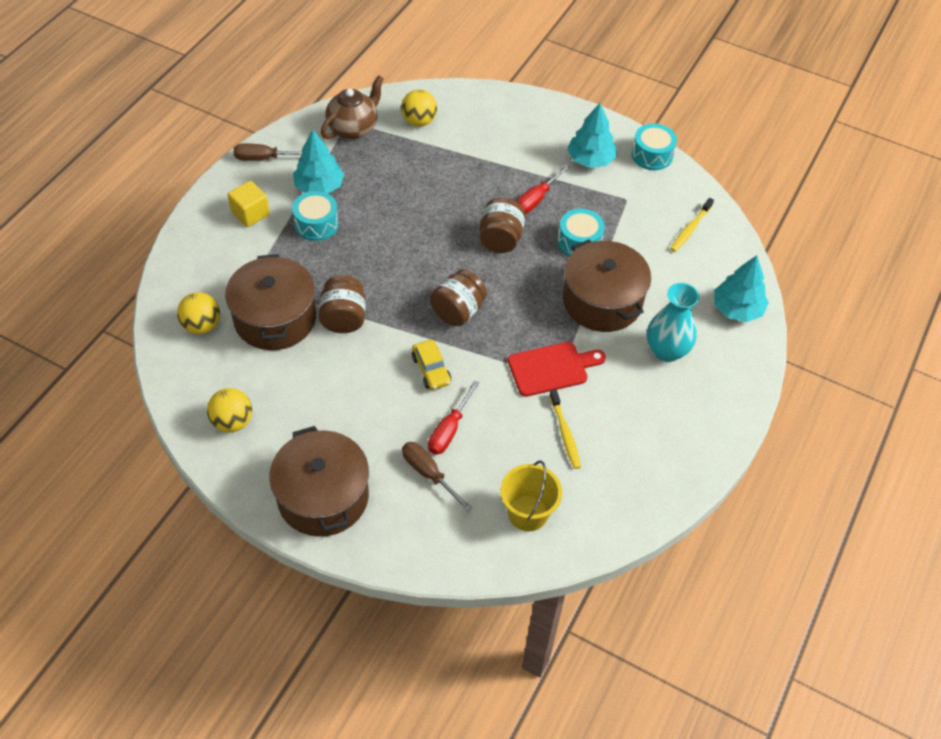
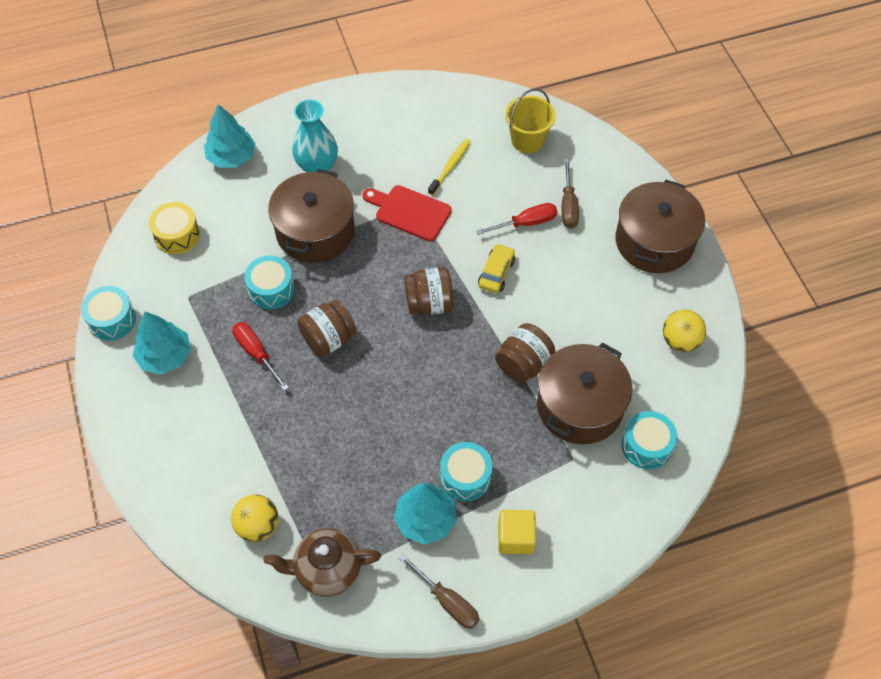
camera: 135 degrees left, 5 degrees up
yellow ball [177,292,220,334] -> turquoise drum [622,411,677,469]
red screwdriver [516,165,570,214] -> red screwdriver turned 120 degrees counterclockwise [233,322,289,391]
yellow toothbrush [670,198,714,252] -> yellow drum [149,202,200,254]

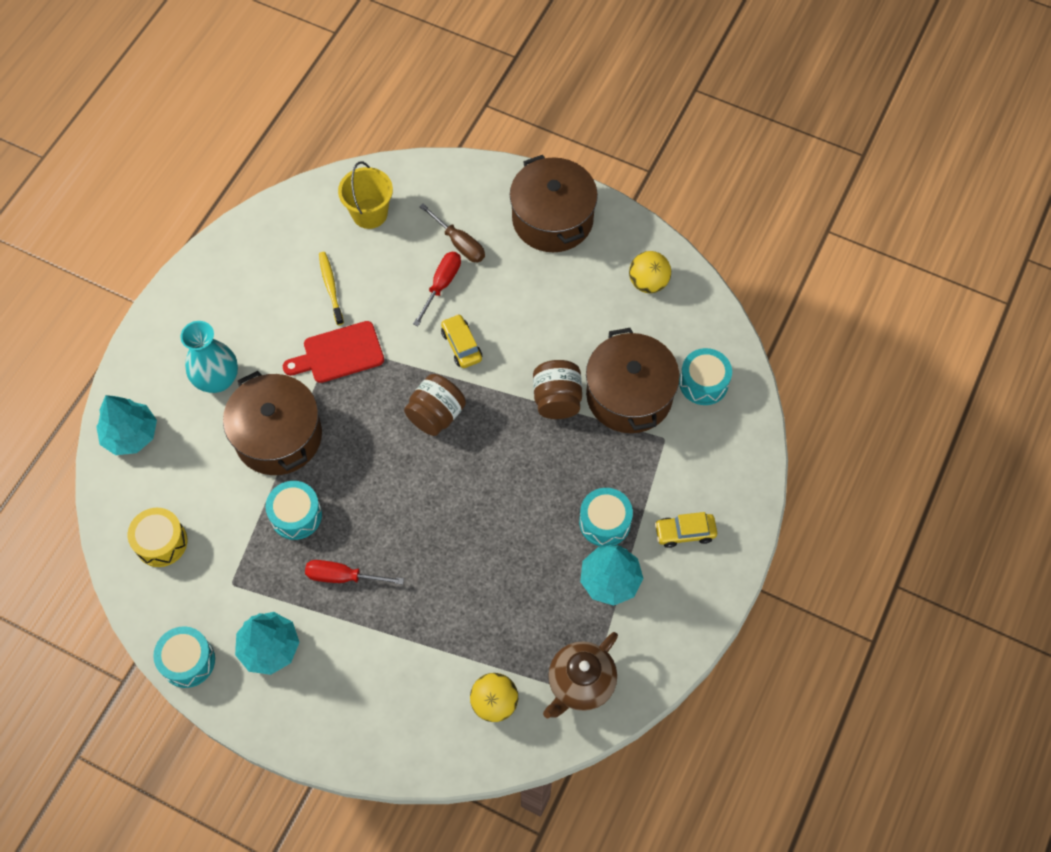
camera: 45 degrees left, 5 degrees up
brown jar [298,300,357,357] -> none
brown screwdriver [399,554,479,629] -> none
yellow cube [498,510,536,554] -> yellow car [655,512,717,548]

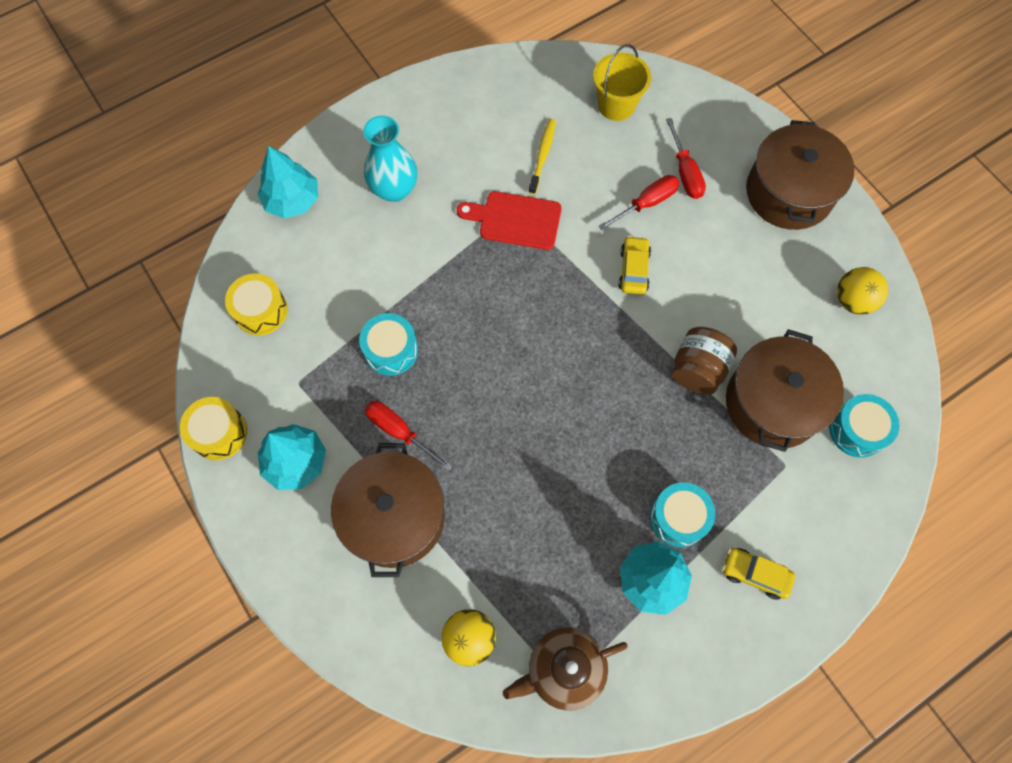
camera: 30 degrees right, 5 degrees up
turquoise drum [153,626,215,688] -> yellow drum [180,397,247,460]
brown pot [223,371,322,475] -> brown pot moved to [331,443,445,577]
brown jar [404,374,466,436] -> none
brown screwdriver [419,203,485,262] -> red screwdriver [666,118,706,199]

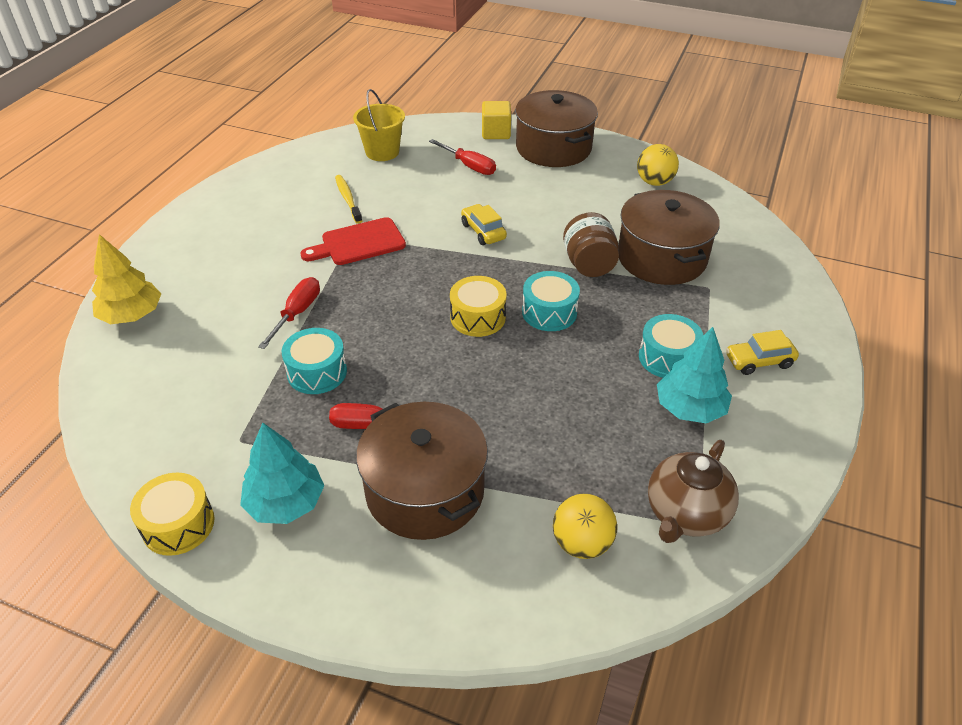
camera: 35 degrees left, 25 degrees down
yellow drum [225,274,288,335] -> yellow drum moved to [450,276,507,337]
turquoise tree [257,146,318,218] -> yellow tree [92,234,161,324]
turquoise vase [363,116,417,202] -> none
red screwdriver [598,175,679,230] -> red screwdriver moved to [258,277,320,349]
turquoise drum [829,394,900,458] -> turquoise drum moved to [522,271,580,331]
none -> yellow cube [482,101,511,139]

